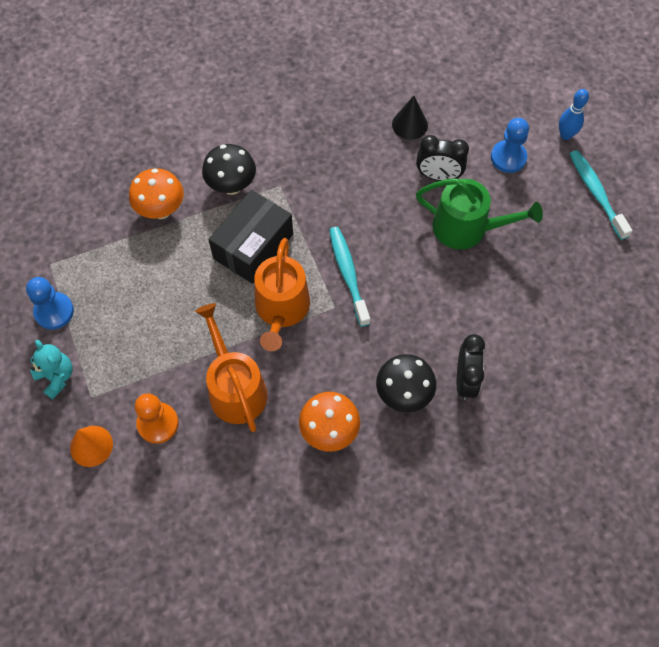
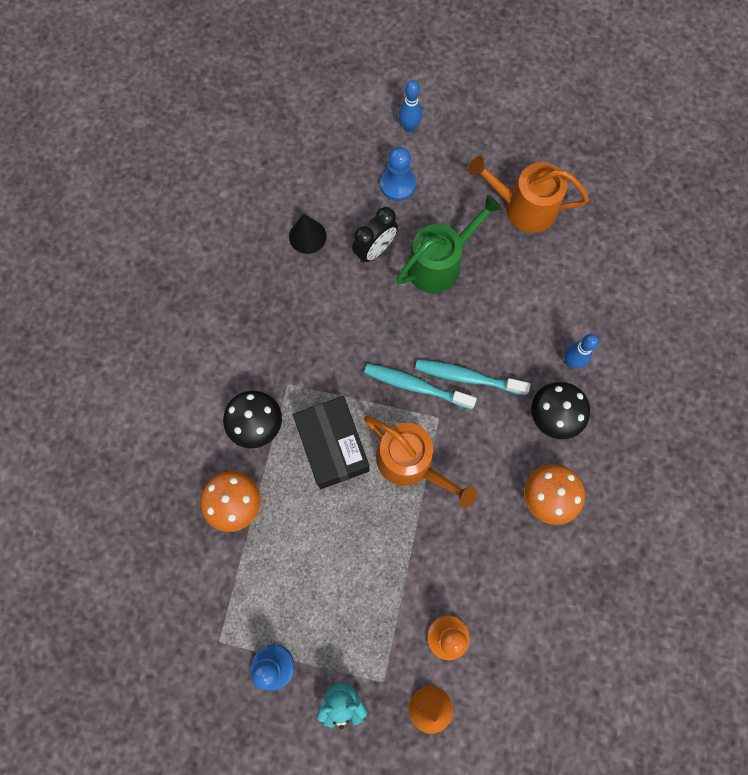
camera: 55 degrees left, 10 degrees up
orange watering can [195,303,268,432] -> orange watering can moved to [468,156,589,233]
black clock [457,334,485,400] -> blue bowling pin [564,334,599,368]
turquoise toothbrush [570,150,633,240] -> turquoise toothbrush moved to [415,359,531,395]

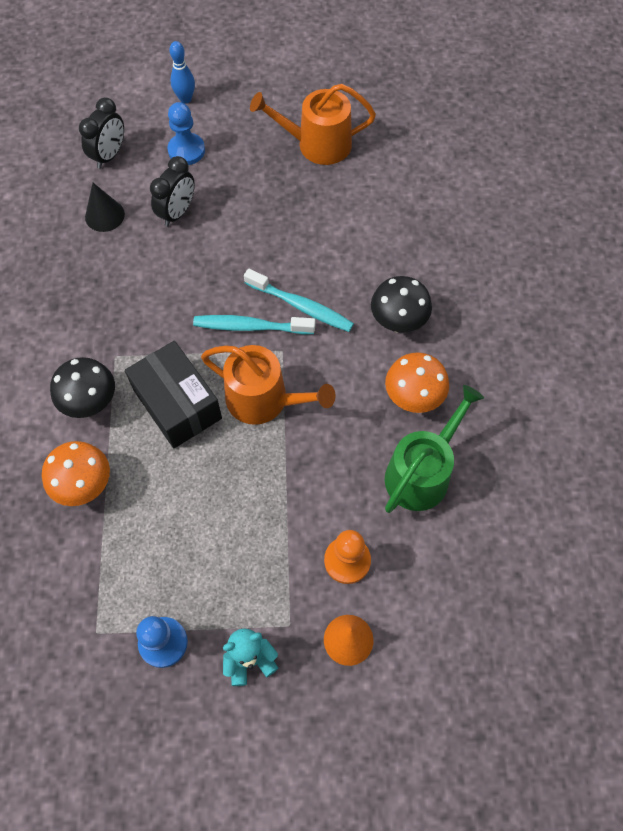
camera: 15 degrees left, 10 degrees down
green watering can [396,195,502,293] -> green watering can moved to [385,385,484,513]
turquoise toothbrush [415,359,531,395] -> turquoise toothbrush turned 150 degrees counterclockwise [244,269,354,332]
blue bowling pin [564,334,599,368] -> none
none -> black clock [79,97,124,169]

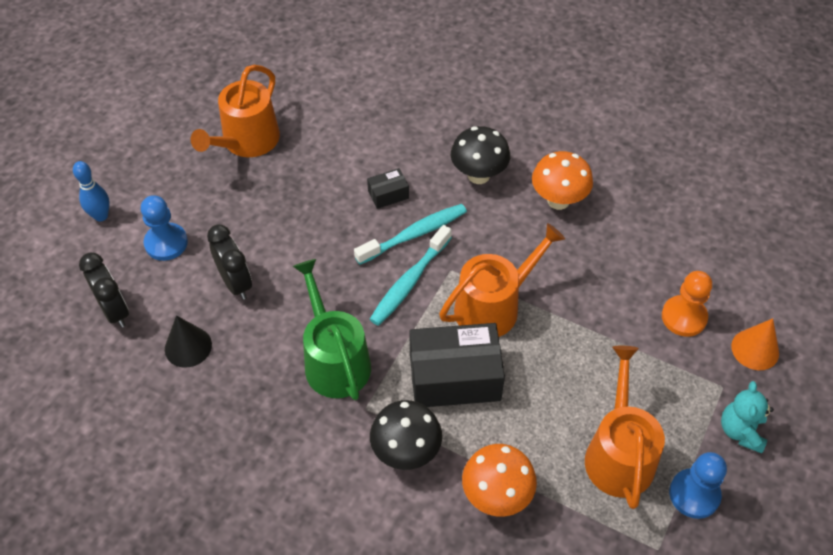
camera: 60 degrees left, 10 degrees down
green watering can [385,385,484,513] -> green watering can moved to [293,259,371,400]
none -> black box [367,168,409,209]
none -> orange watering can [585,346,665,509]

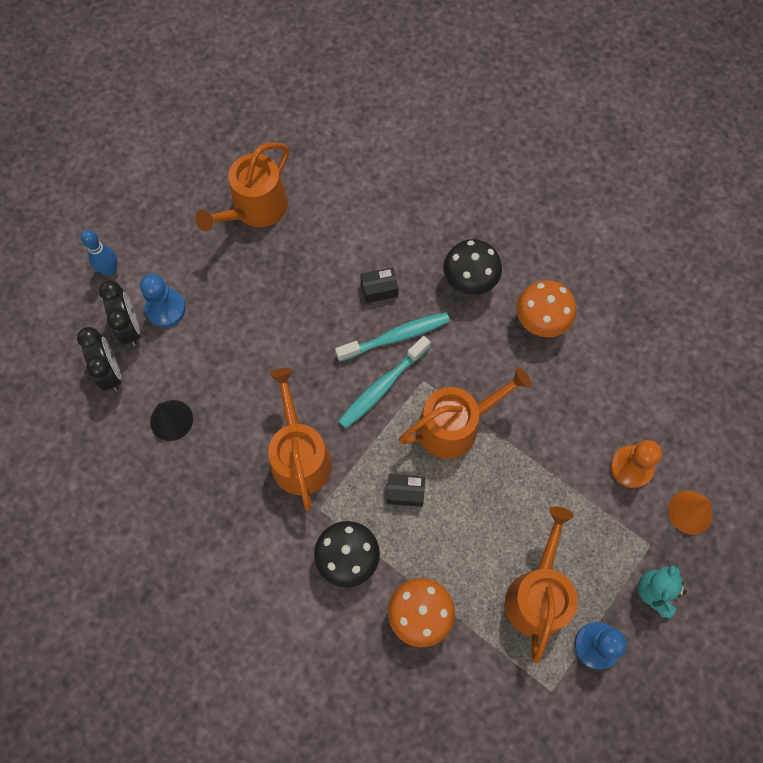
camera: 10 degrees right, 15 degrees up
black clock [207,224,252,300] -> black clock moved to [99,281,140,346]
green watering can [293,259,371,400] -> orange watering can [268,368,332,511]
black box [410,323,505,407] -> black box [386,474,425,507], size x0.46

